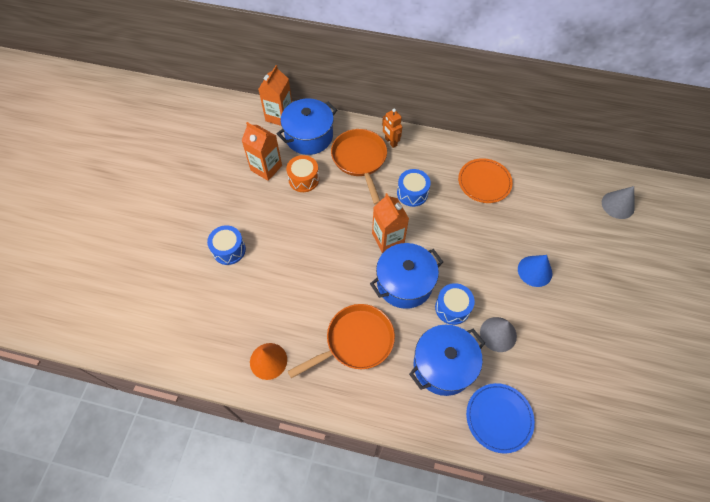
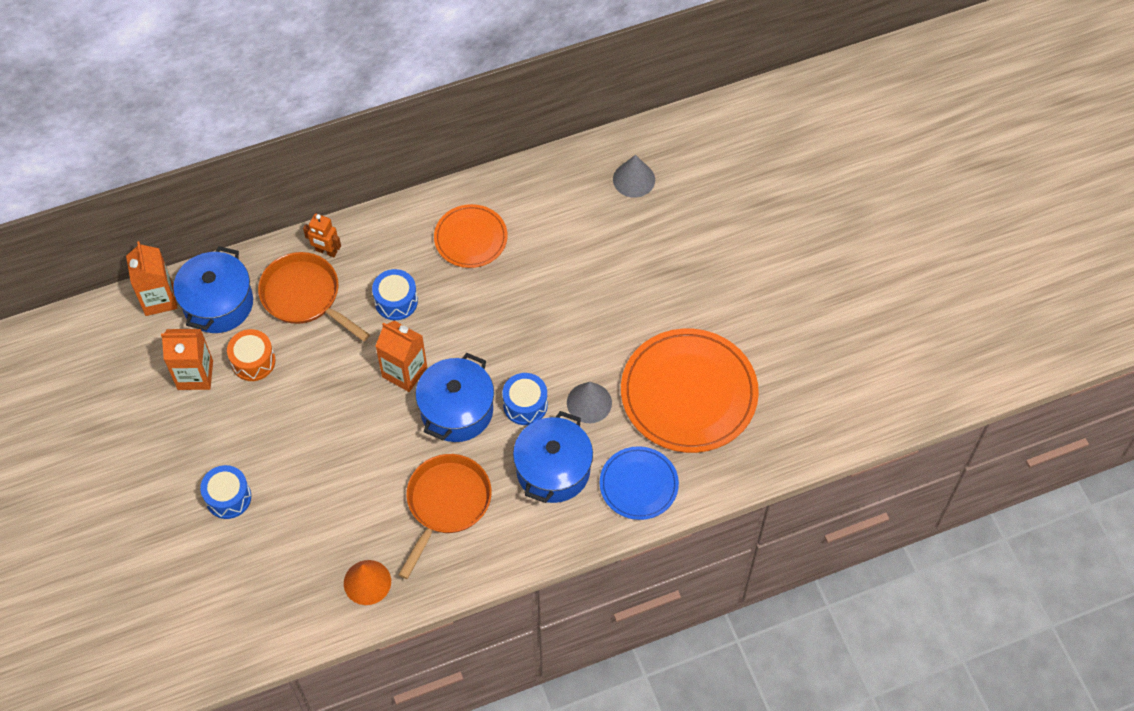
camera: 35 degrees left, 0 degrees up
blue cone [518,255,553,287] -> none
none -> orange plate [621,328,759,453]

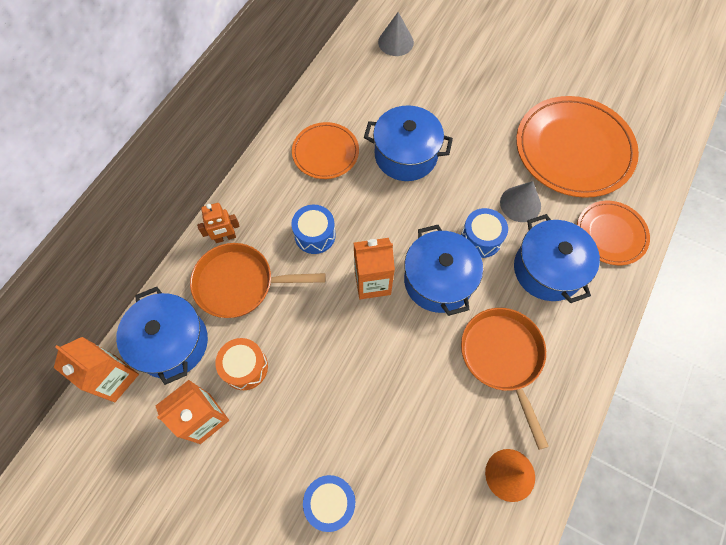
camera: 40 degrees left, 5 degrees up
blue plate [600,446,679,520] -> orange plate [577,201,650,265]
none -> blue pot [364,105,453,181]

